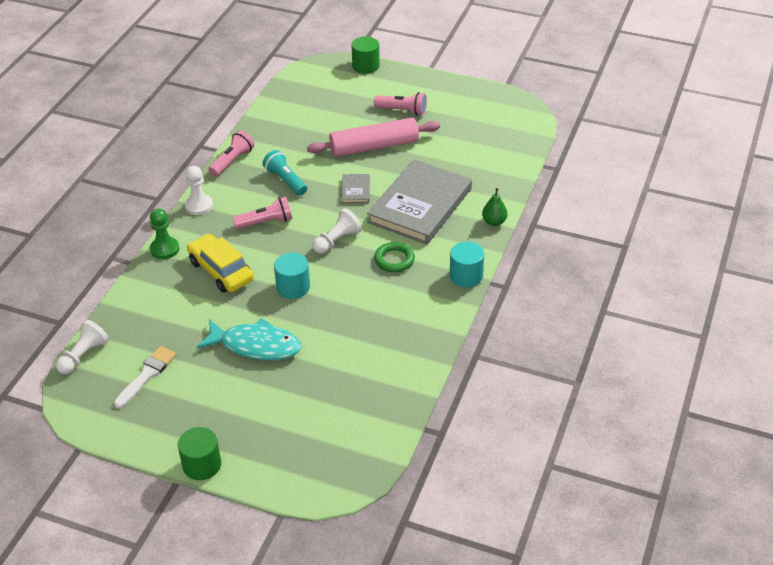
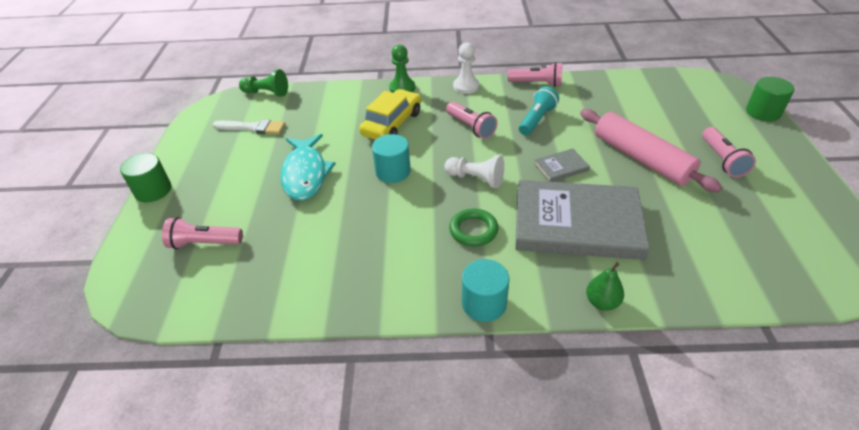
camera: 70 degrees right, 0 degrees up
white pawn [56,320,109,374] -> green pawn [239,69,288,97]
none -> pink flashlight [162,217,243,249]

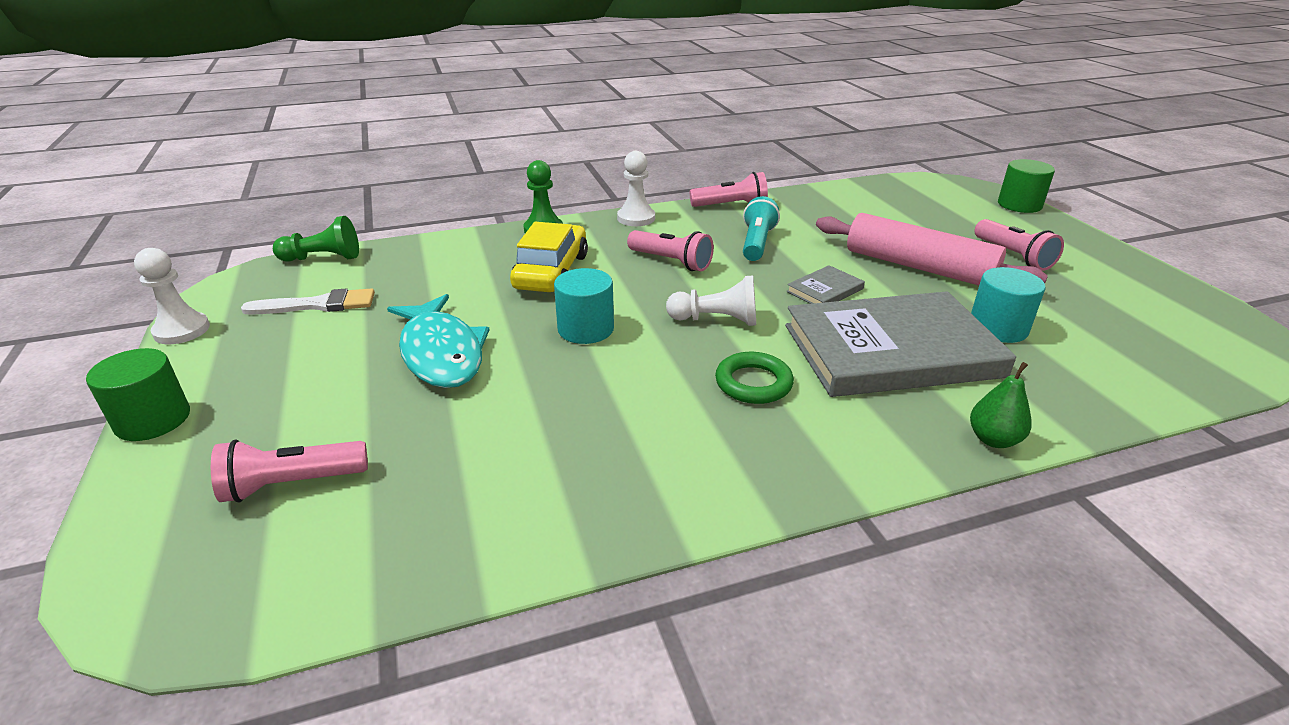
camera: 20 degrees left, 10 degrees down
turquoise cylinder [462,259,509,322] -> turquoise cylinder moved to [971,267,1046,343]
none -> white pawn [134,248,210,344]

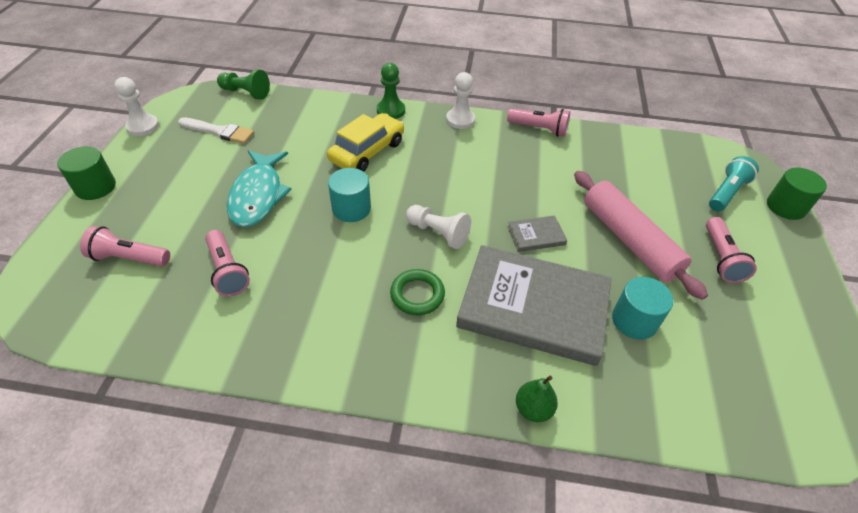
camera: 25 degrees right, 15 degrees up
pink flashlight [627,230,714,271] -> pink flashlight moved to [205,230,250,296]
turquoise flashlight [743,196,780,261] -> turquoise flashlight moved to [709,156,759,211]

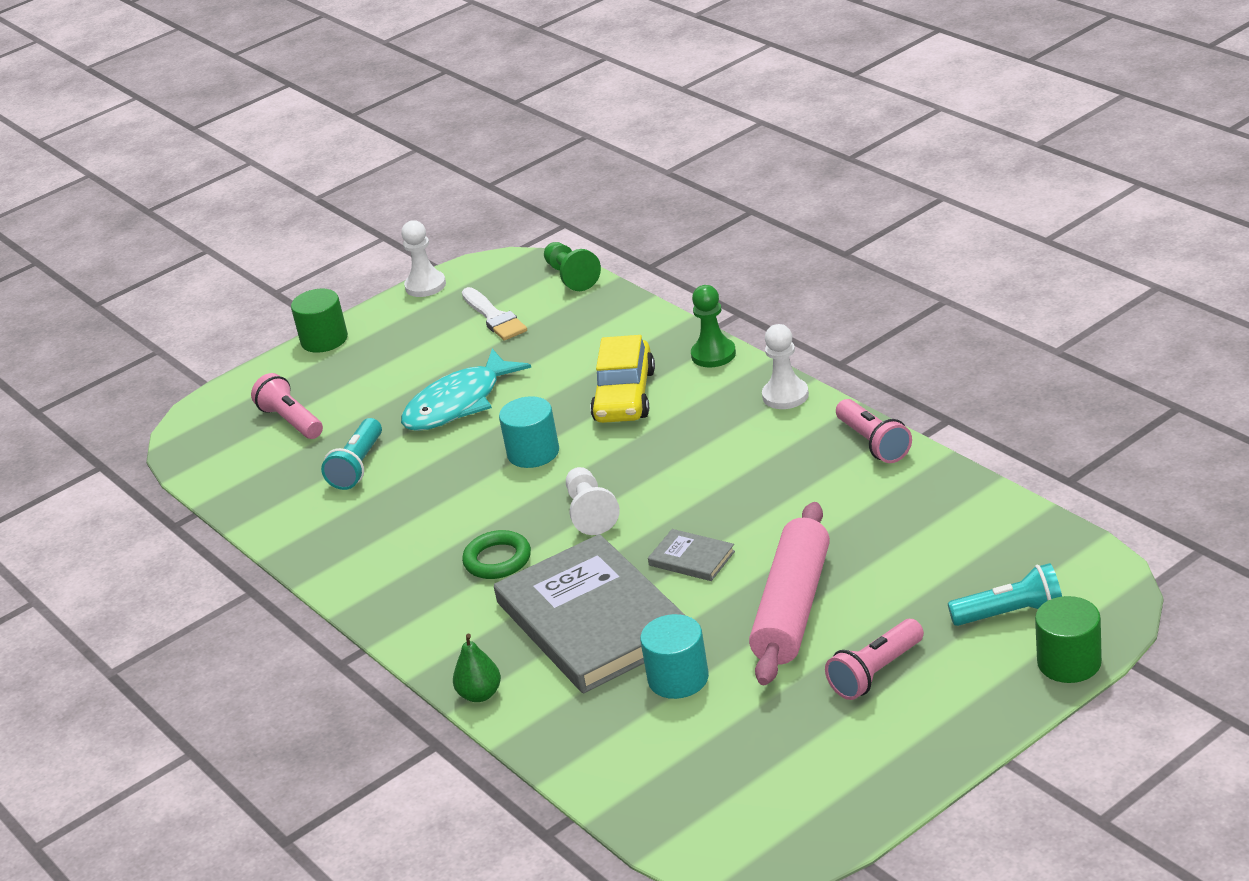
camera: 50 degrees right, 15 degrees down
pink flashlight [205,230,250,296] -> turquoise flashlight [321,418,382,490]
yellow car [327,113,404,172] -> yellow car turned 105 degrees clockwise [590,335,655,423]

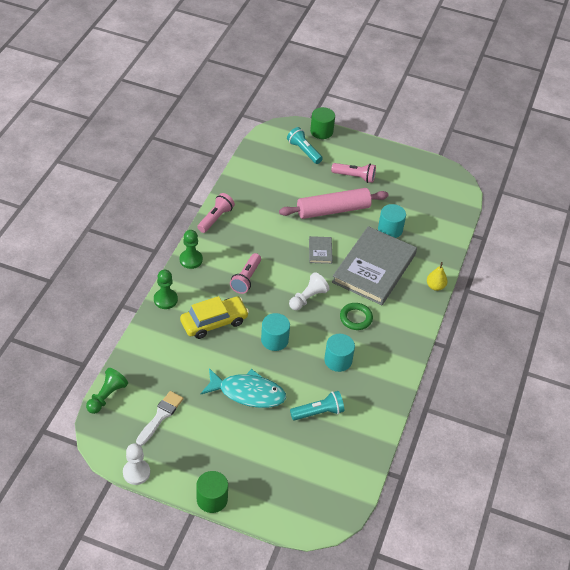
camera: 130 degrees left, 15 degrees up
pink flashlight [251,373,323,439] -> pink flashlight moved to [230,253,261,294]
green pear [453,633,501,702] -> yellow pear [427,262,447,291]
white pawn [762,324,809,409] -> green pawn [180,230,203,269]
none -> turquoise cylinder [324,334,355,372]

